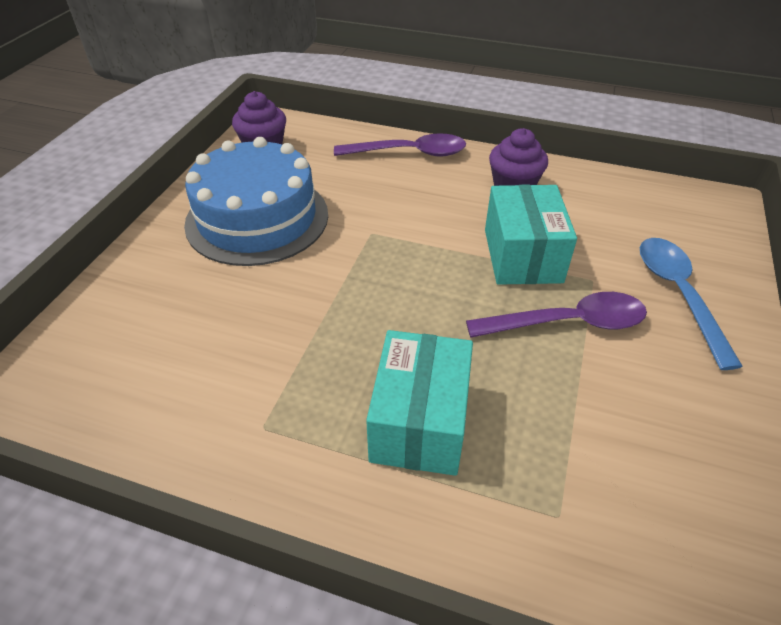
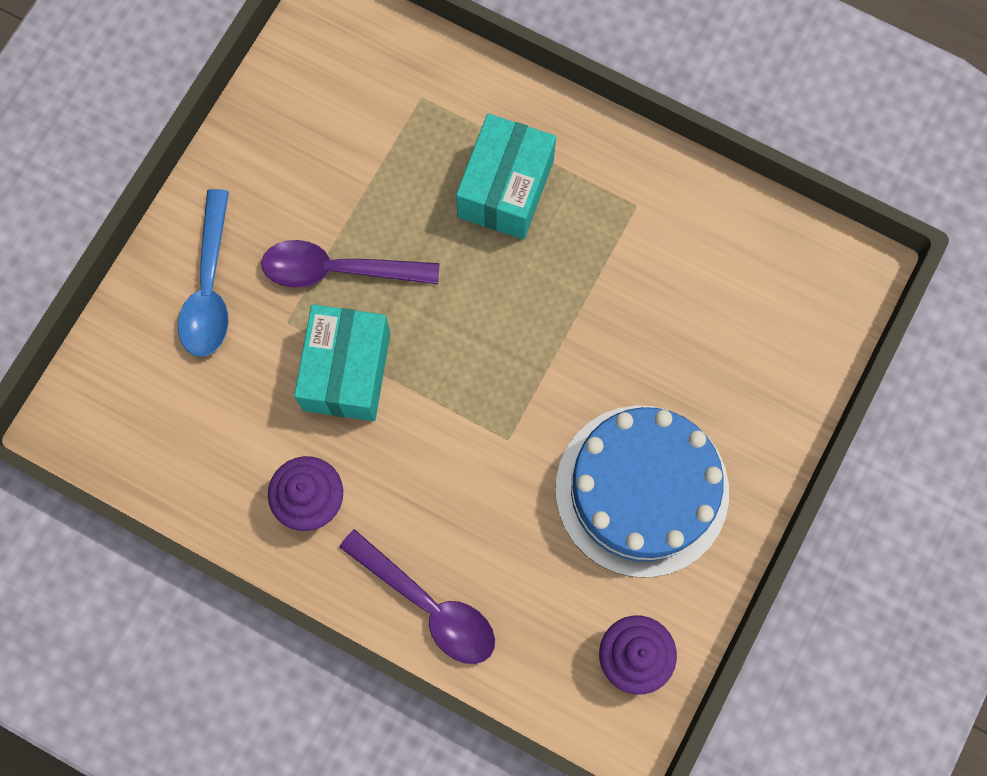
camera: 170 degrees left, 30 degrees up
purple spoon [334,133,466,157] -> purple spoon turned 150 degrees counterclockwise [340,529,495,664]

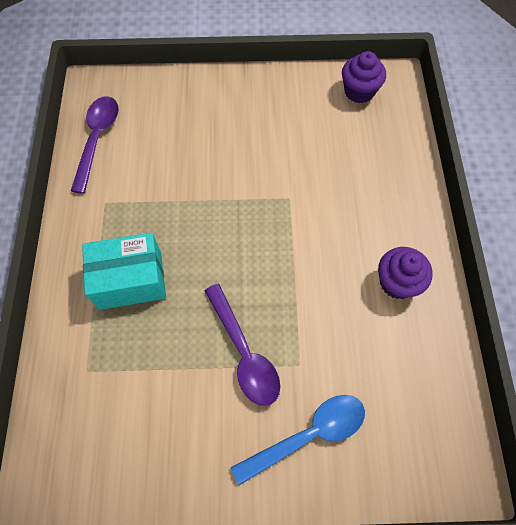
camera: 120 degrees left, 10 degrees down
turquoise box [294,304,391,421] -> none
purple spoon [340,529,495,664] -> purple spoon moved to [71,96,119,194]
blue cake [556,405,729,578] -> none

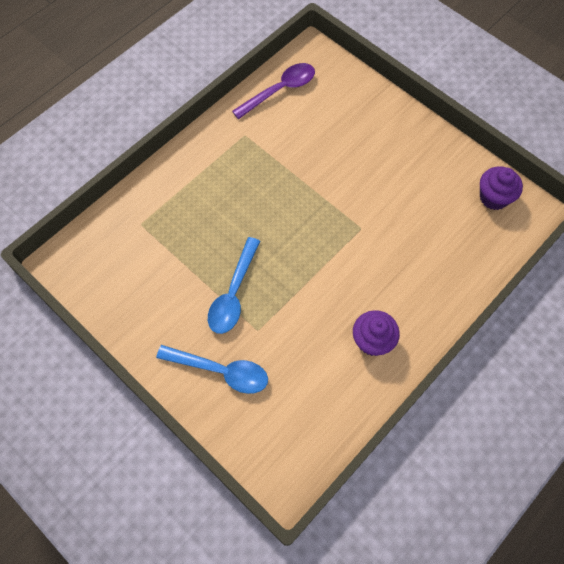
camera: 45 degrees right, 0 degrees up
turquoise box [82,233,166,310] -> none
purple spoon [205,284,280,406] -> blue spoon [208,237,260,334]

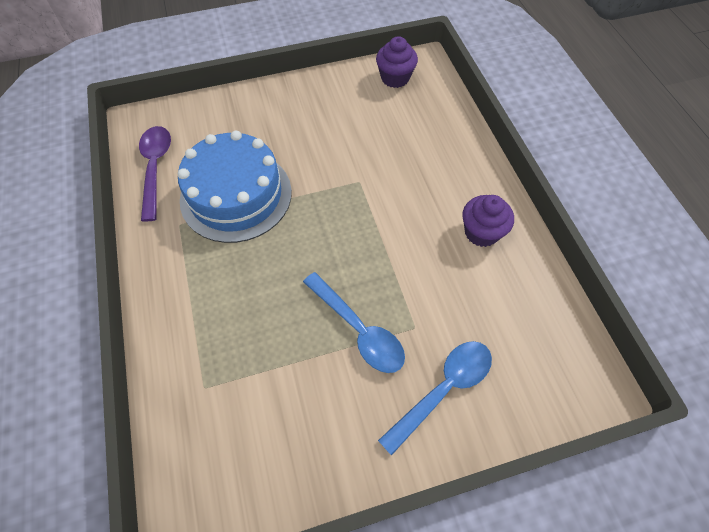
camera: 60 degrees left, 5 degrees down
none -> blue cake [178,131,292,243]

